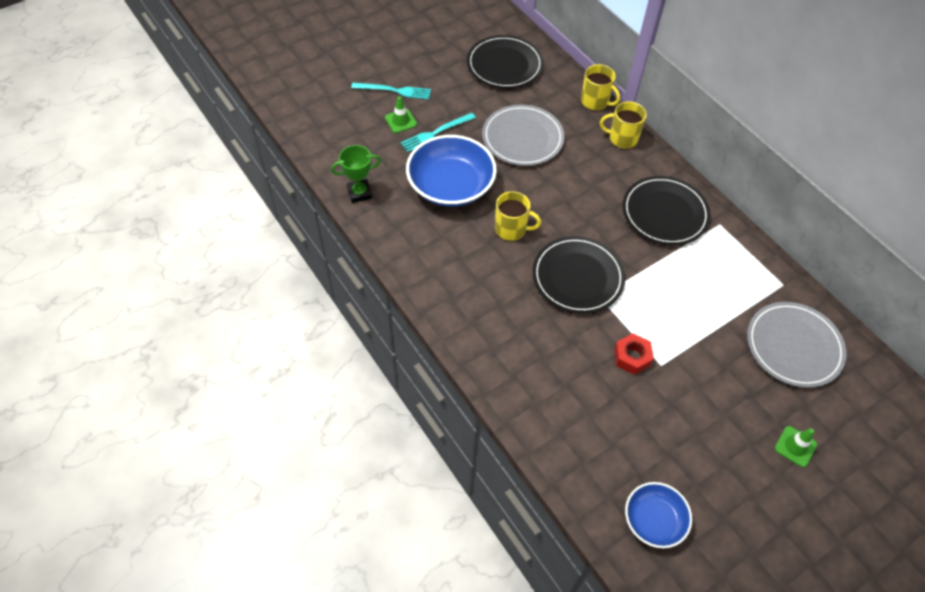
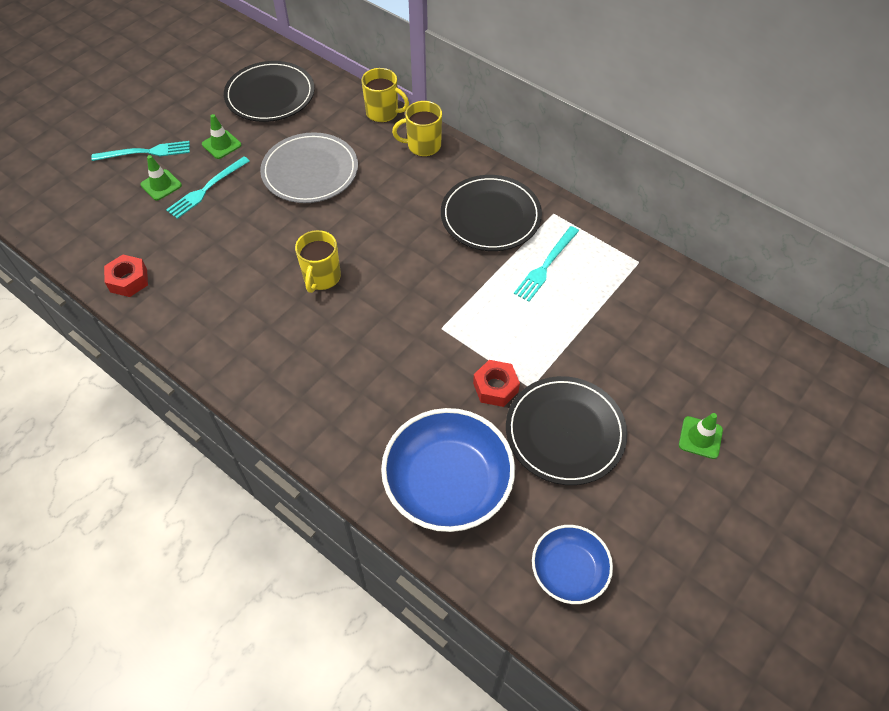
camera: 15 degrees left, 0 degrees up
green trophy [331,145,381,203] -> red nut [104,255,148,297]
blue bowl [406,135,497,207] -> blue bowl moved to [381,408,515,532]
yellow mug [495,191,541,241] -> yellow mug turned 105 degrees clockwise [295,230,341,293]
black plate [532,236,625,314] -> black plate moved to [506,376,627,485]
grey plate [747,302,847,388] -> none
none -> green traffic cone [202,114,241,159]
none -> turquoise fork [514,226,579,302]

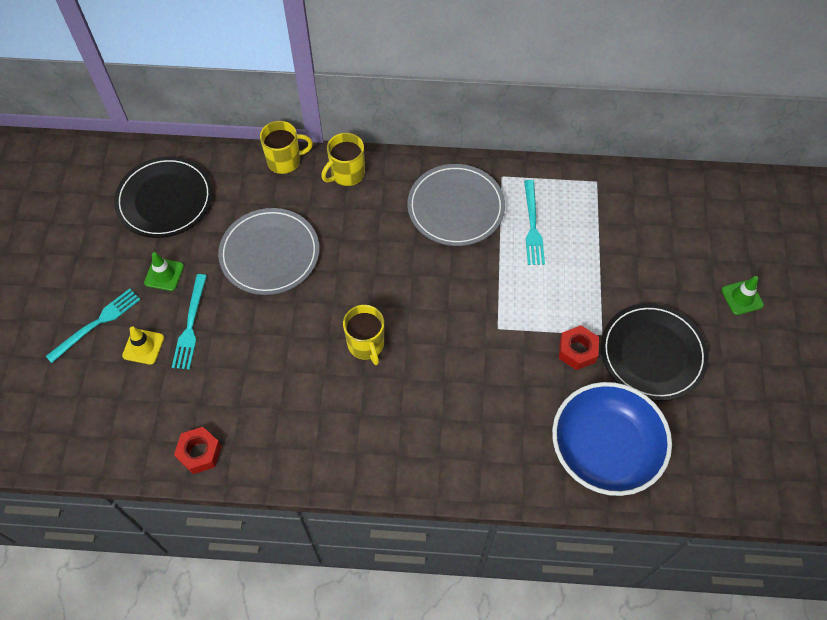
camera: 35 degrees left, 5 degrees up
green traffic cone [140,155,182,201] -> yellow traffic cone [122,326,164,365]
black plate [441,175,542,251] -> grey plate [407,164,505,246]
blue bowl [532,525,613,604] -> none

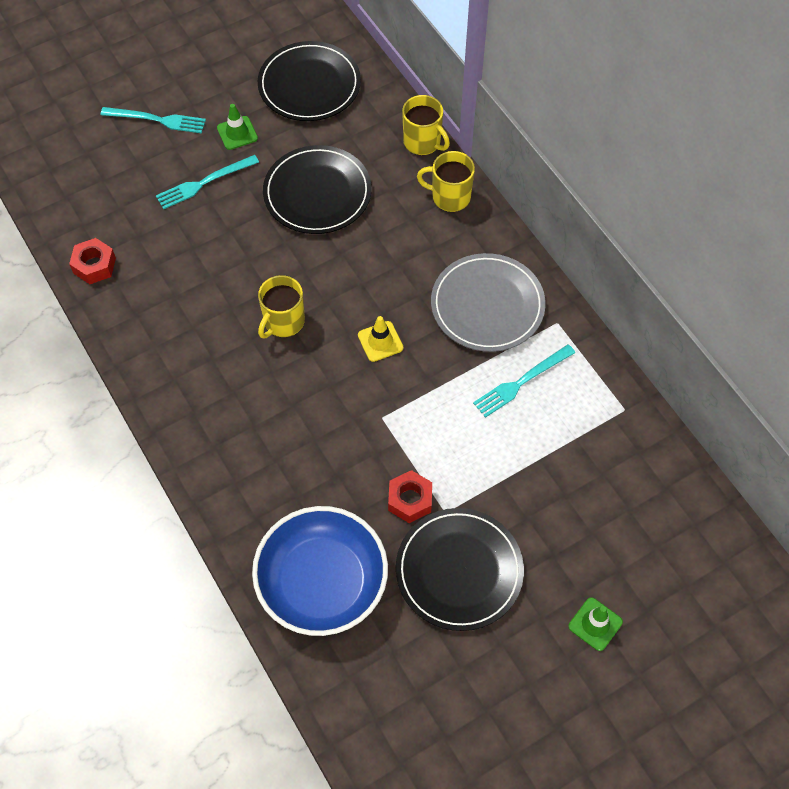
camera: 55 degrees right, 0 degrees up
yellow traffic cone [122,326,164,365] -> yellow traffic cone moved to [358,316,404,362]
grey plate [218,208,319,295] -> black plate [263,145,372,234]

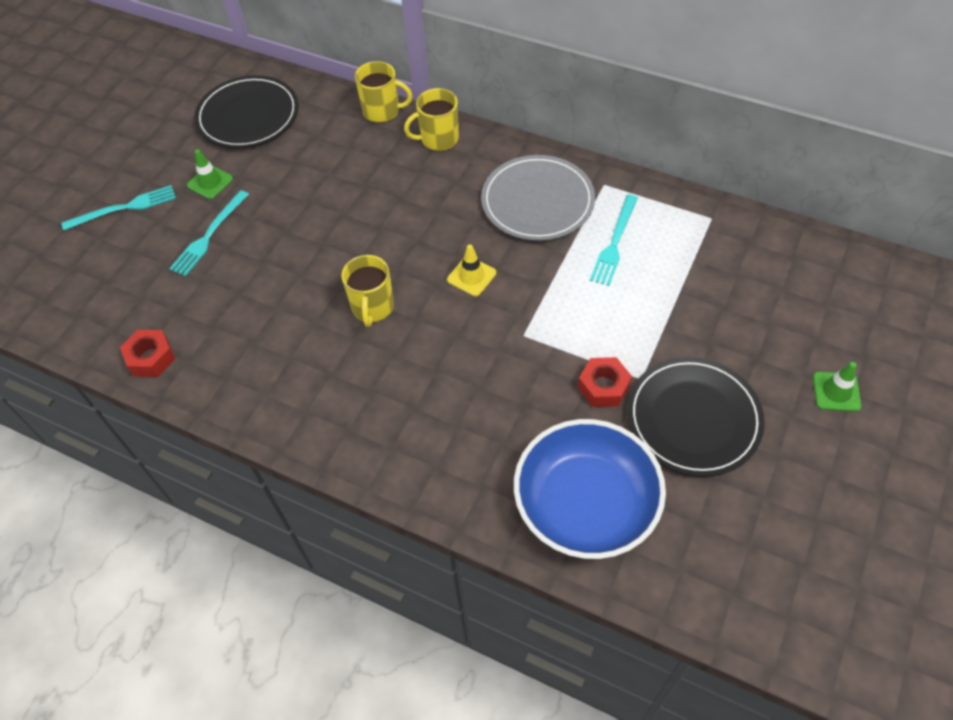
camera: 30 degrees left, 5 degrees down
black plate [263,145,372,234] -> none

